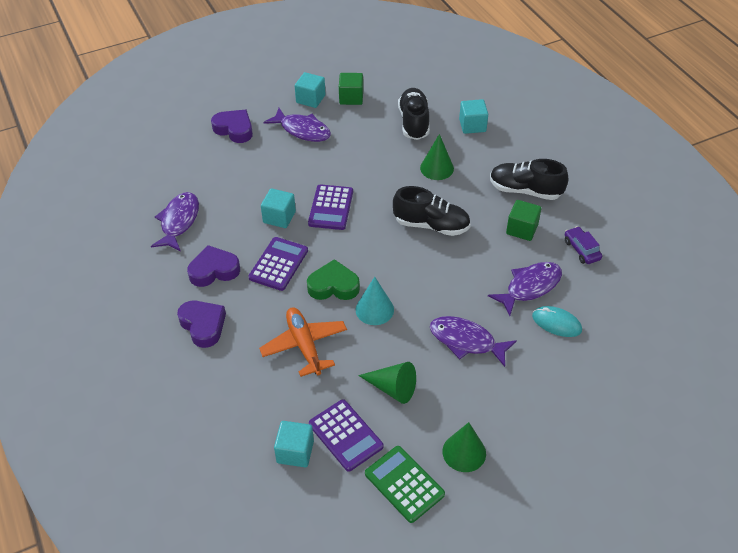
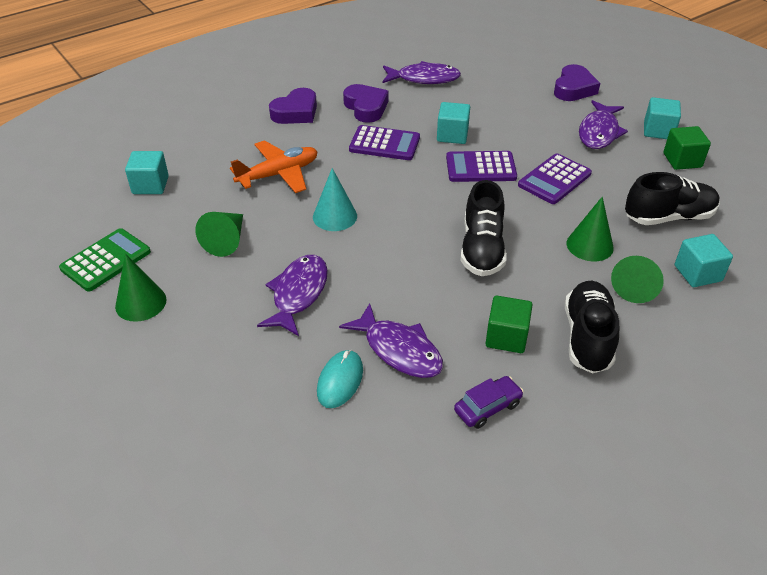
camera: 80 degrees right, 5 degrees down
green heart [307,259,360,300] -> none
purple calculator [309,399,383,472] -> purple calculator moved to [518,153,592,204]
none -> green cone [611,256,664,303]

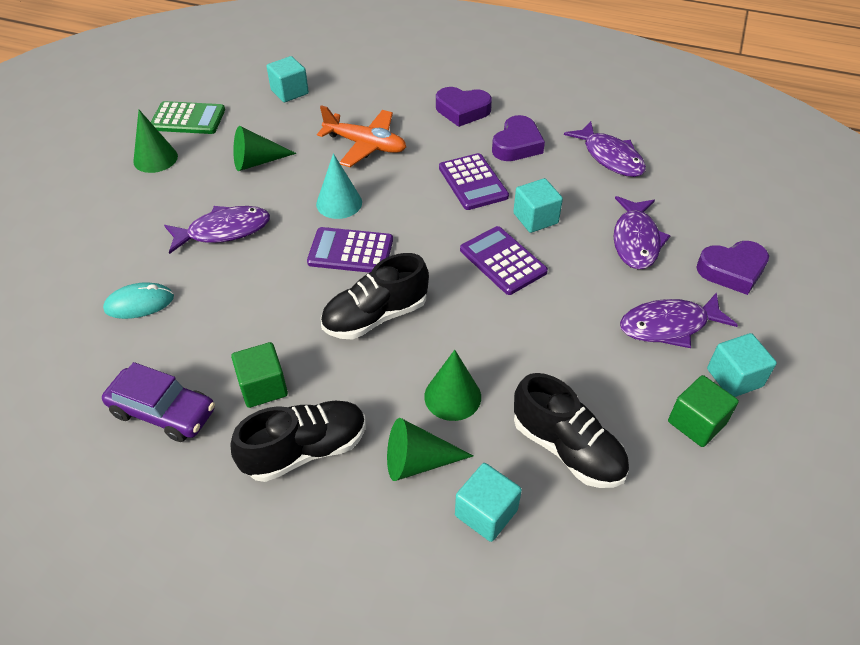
camera: 55 degrees right, 5 degrees up
purple fish [339,303,443,378] -> purple fish moved to [613,196,671,269]
purple car [454,376,524,429] -> purple car [102,362,215,442], size x1.52
purple calculator [518,153,592,204] -> purple calculator moved to [307,227,393,273]

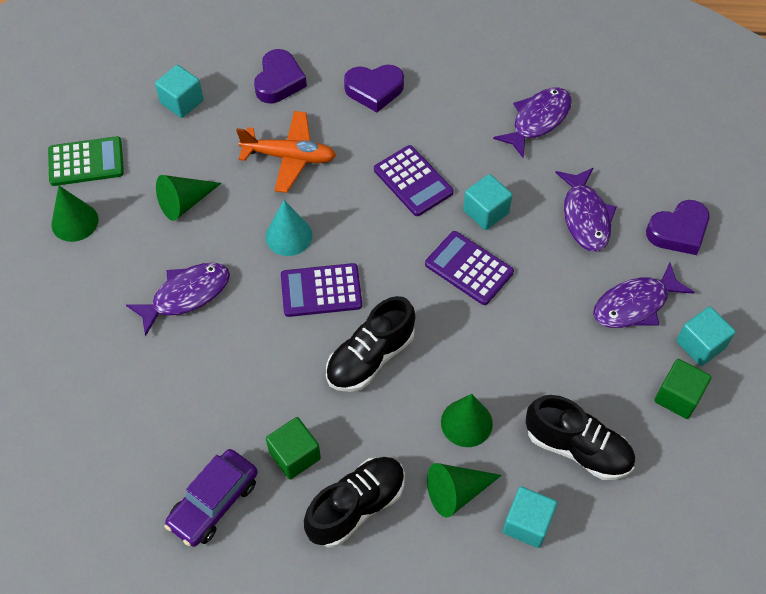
camera: 15 degrees left, 10 degrees up
purple car [102,362,215,442] -> purple car turned 120 degrees clockwise [164,449,258,547]
turquoise mouse [103,282,174,319] -> none
purple heart [492,115,545,161] -> purple heart moved to [254,49,307,103]
purple fish [564,121,646,177] -> purple fish turned 90 degrees counterclockwise [493,87,572,158]

